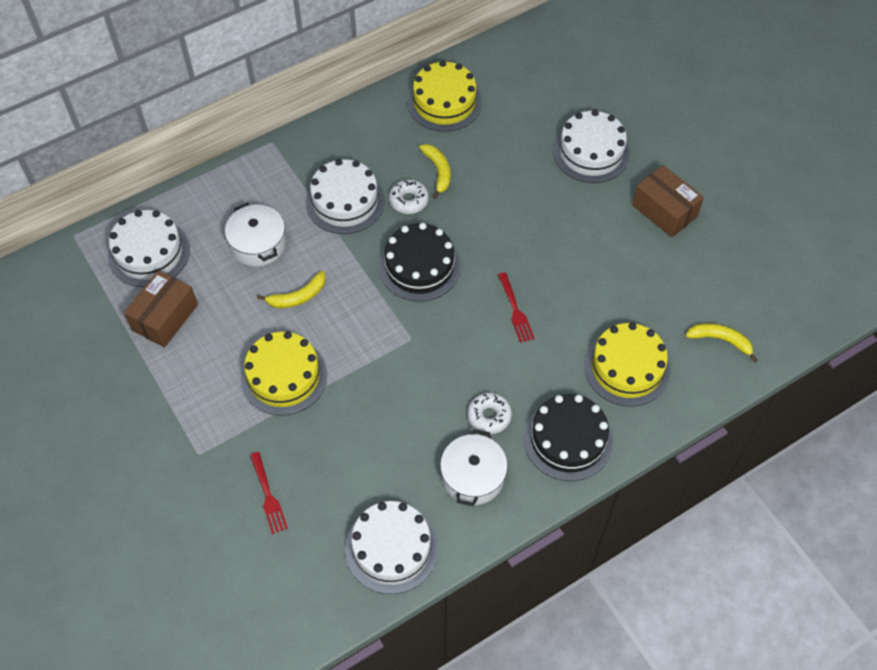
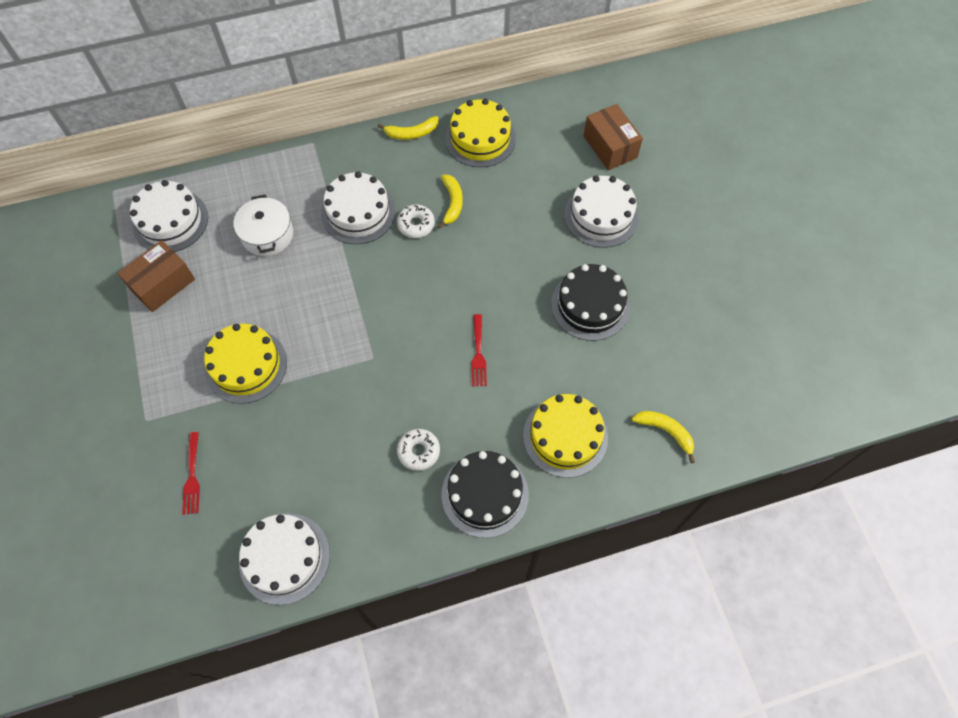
camera: 15 degrees right, 5 degrees up
yellow banana [257,271,326,308] -> yellow banana moved to [377,116,438,140]
black cake [379,223,461,302] -> black cake moved to [551,264,630,341]
white pot [440,429,508,506] -> none
brown box [632,165,704,238] -> brown box moved to [584,104,643,170]

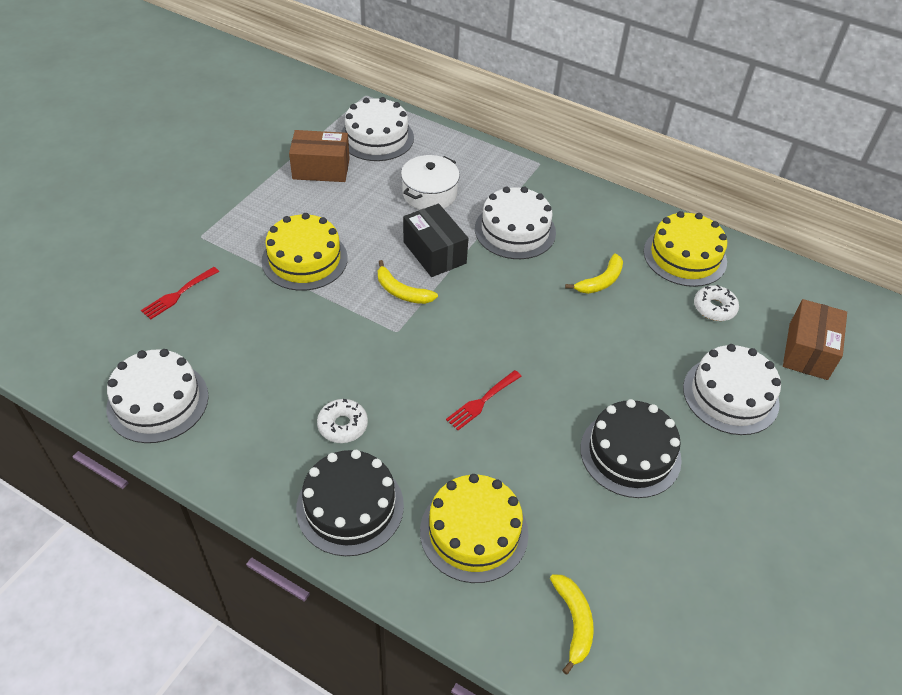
camera: 45 degrees right, 15 degrees down
yellow banana [377,116,438,140] -> yellow banana moved to [378,260,438,304]
white donut [397,205,435,238] -> white donut moved to [694,285,739,321]
none -> black box [403,204,468,277]

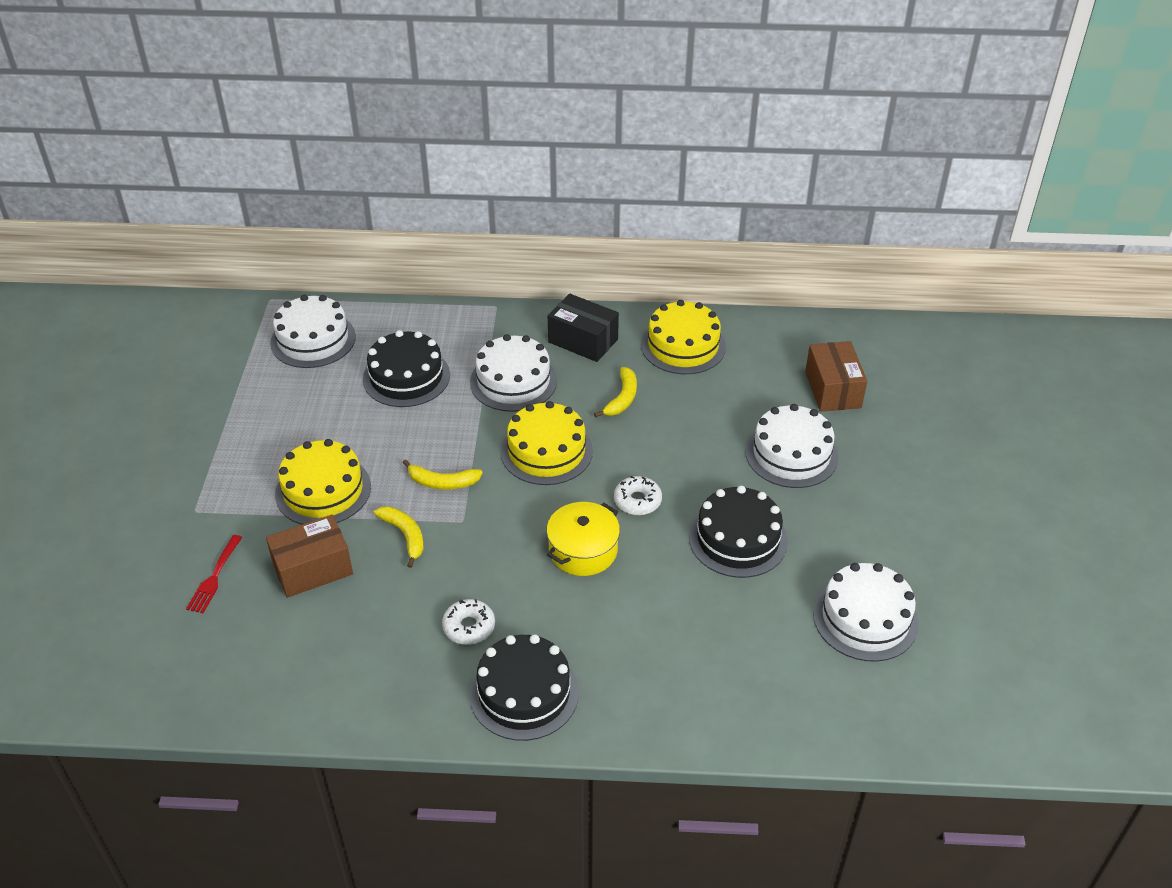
camera: 25 degrees left, 5 degrees down
white cake [106,349,209,443] -> white cake moved to [813,563,919,662]
brown box [289,130,350,182] -> brown box moved to [266,515,353,598]
white pot [401,155,460,210] -> black cake [363,330,450,407]
black box [403,204,468,277] -> black box moved to [548,293,619,362]
yellow cake [420,474,529,583] -> yellow cake moved to [501,401,593,485]
red fork [446,370,522,430] -> yellow pot [546,502,620,576]
yellow banana [550,574,594,675] -> yellow banana moved to [373,506,424,568]
white donut [694,285,739,321] -> white donut moved to [614,476,662,515]

